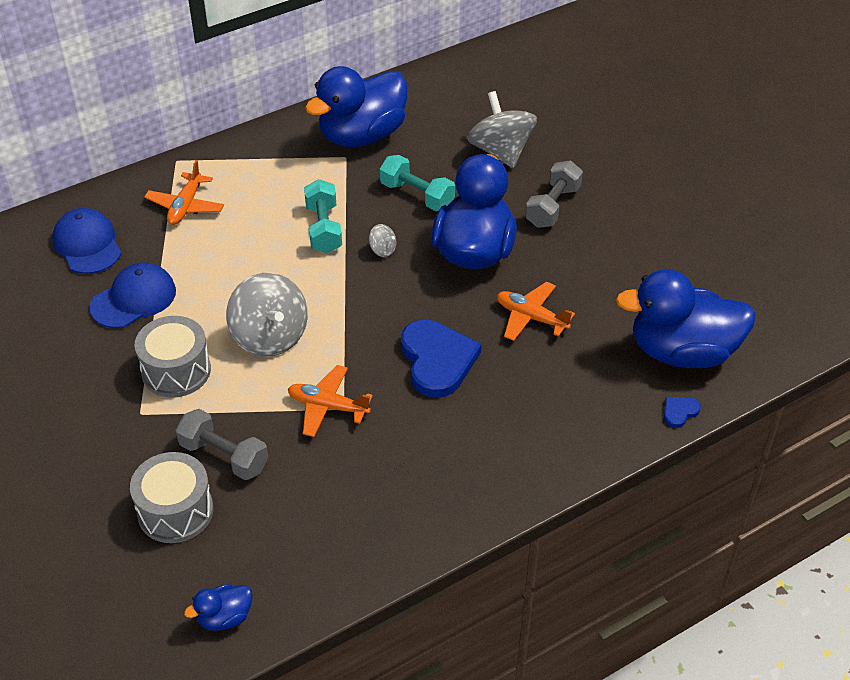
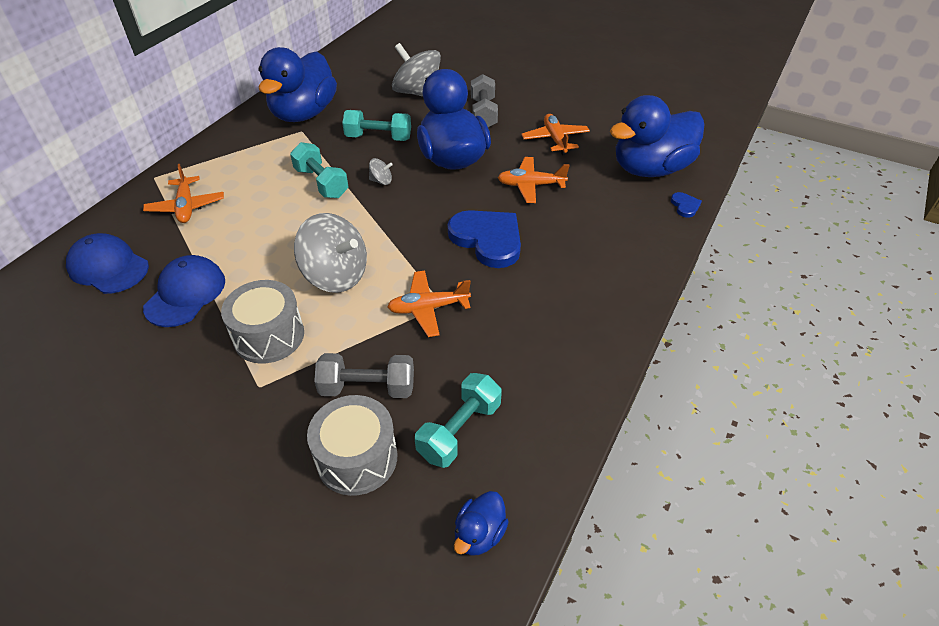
camera: 30 degrees left, 0 degrees up
blue heart [664,397,701,428] -> blue heart turned 150 degrees clockwise [671,192,702,218]
none -> turquoise dumbbell [415,373,502,468]
none -> orange plane [521,114,590,156]

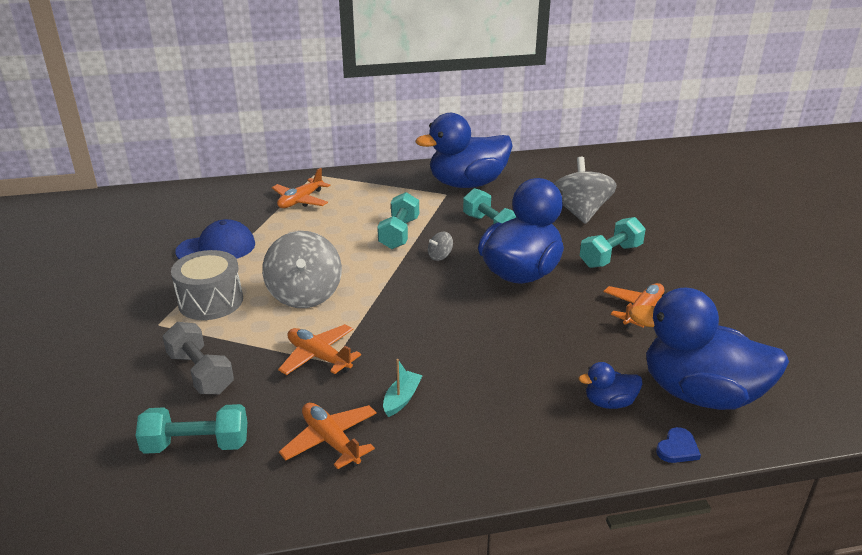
camera: 50 degrees right, 15 degrees down
blue cap [66,233,149,294] -> none
grey drum [307,395,397,496] -> none
grey spinning top [369,158,393,185] -> grey spinning top turned 90 degrees clockwise [428,231,453,261]
blue heart [447,210,521,268] -> none
blue duck [454,491,509,556] -> blue duck moved to [579,362,643,409]
grey dumbbell [471,74,498,127] -> turquoise dumbbell [580,217,646,268]
orange plane [498,157,570,203] -> orange plane moved to [279,403,377,469]
none -> turquoise boat [383,359,423,417]

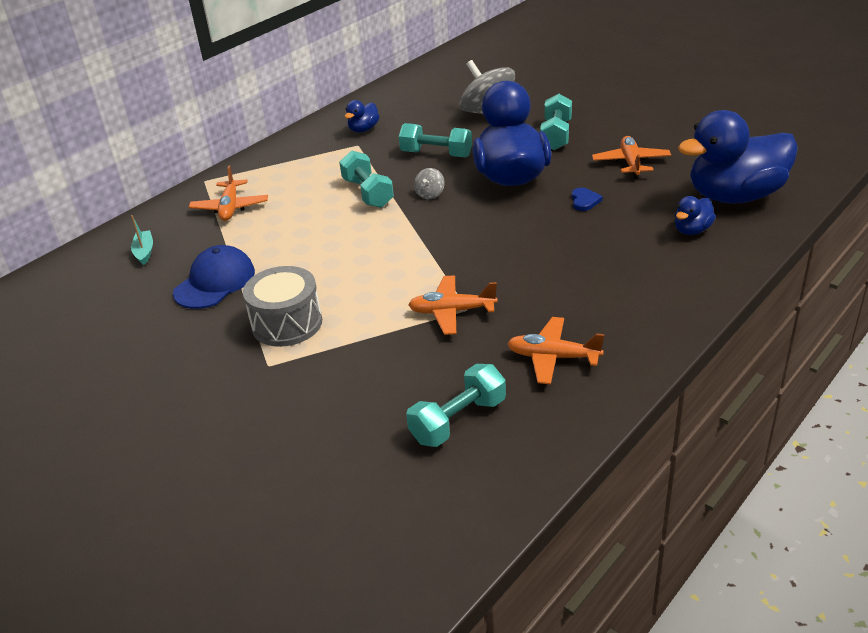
camera: 35 degrees left, 5 degrees up
grey dumbbell [162,322,234,394] -> none
grey spinning top [262,231,342,308] -> none
turquoise boat [383,359,423,417] -> turquoise boat moved to [131,215,153,265]
blue duck [416,113,513,188] -> blue duck [345,100,379,132], size x0.43
blue heart [656,427,701,463] -> blue heart moved to [572,187,603,211]

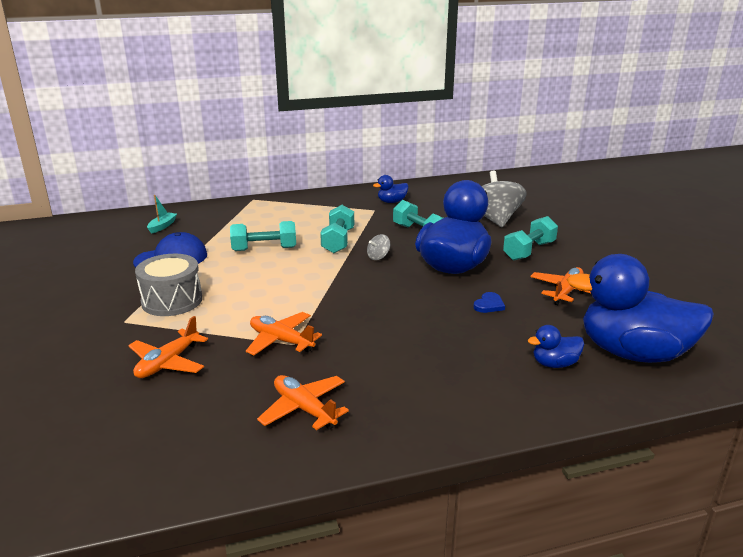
camera: 30 degrees right, 10 degrees down
orange plane [189,166,268,221] -> orange plane moved to [128,316,208,378]
turquoise dumbbell [406,364,506,447] -> turquoise dumbbell moved to [230,221,296,251]

